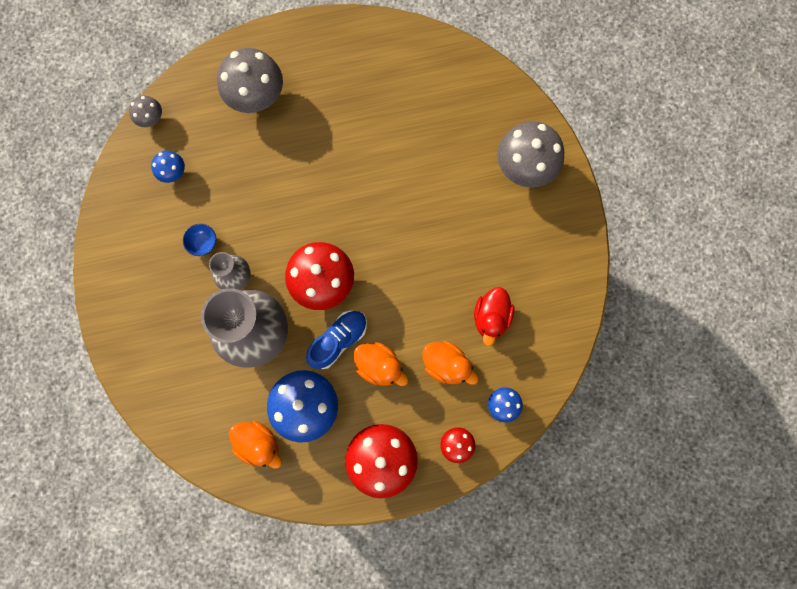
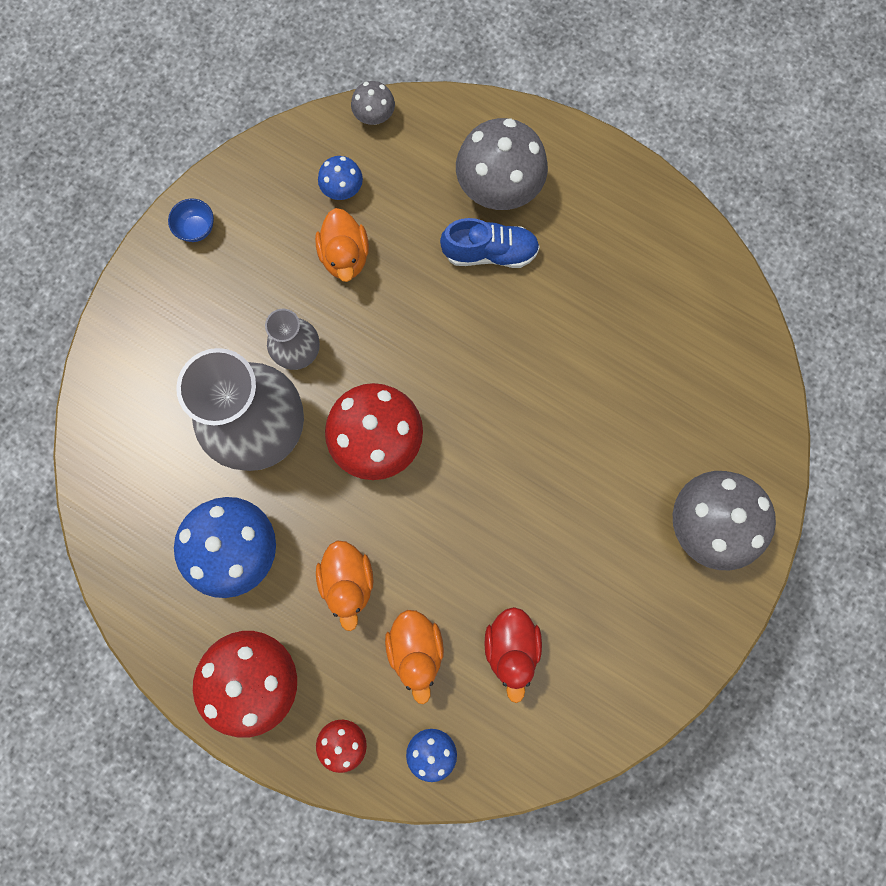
camera: 45 degrees right, 0 degrees up
blue bowl [183,224,216,256] -> blue bowl moved to [168,198,214,242]
orange duck [229,421,282,469] -> orange duck moved to [315,208,369,282]
blue shoe [306,311,367,369] -> blue shoe moved to [440,218,540,268]
red duck [474,287,514,346] -> red duck turned 60 degrees counterclockwise [484,607,542,703]

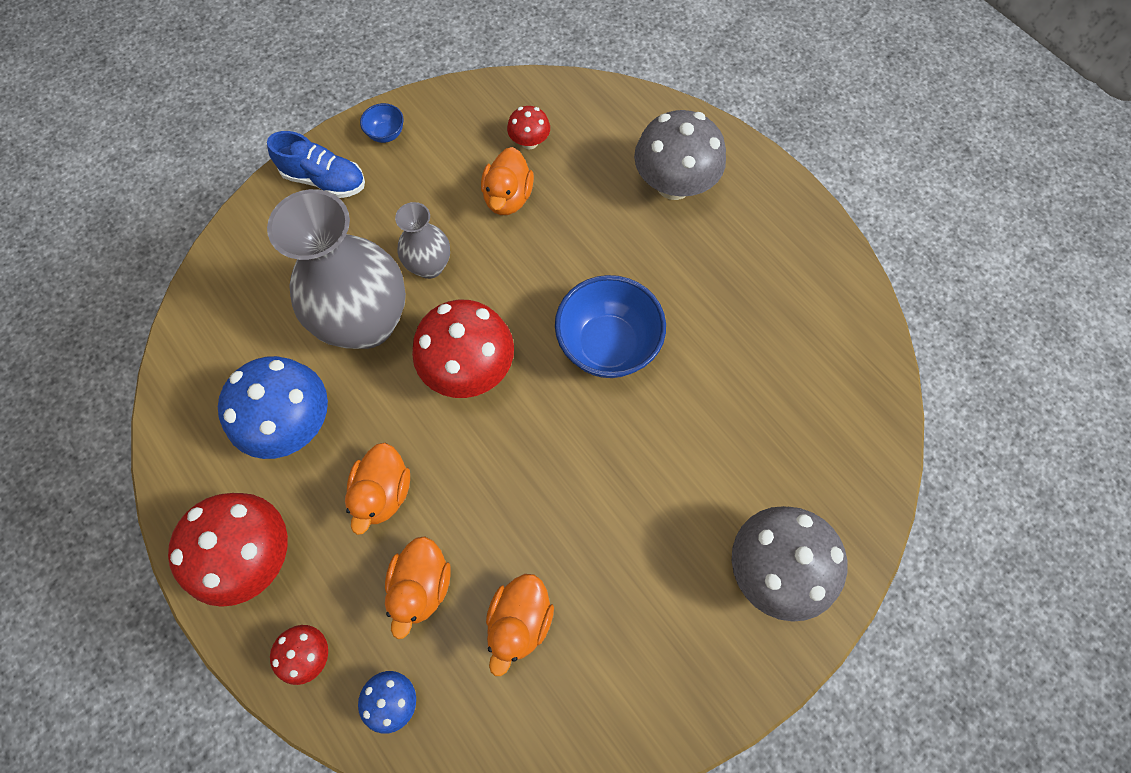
camera: 20 degrees right, 10 degrees down
blue mushroom [318,156,363,200] -> red mushroom [507,106,550,149]
grey mushroom [351,81,395,125] -> none
blue shoe [440,218,540,268] -> blue shoe moved to [267,131,365,198]
red duck [484,607,542,703] -> orange duck [486,574,554,676]
none -> blue bowl [555,275,666,378]

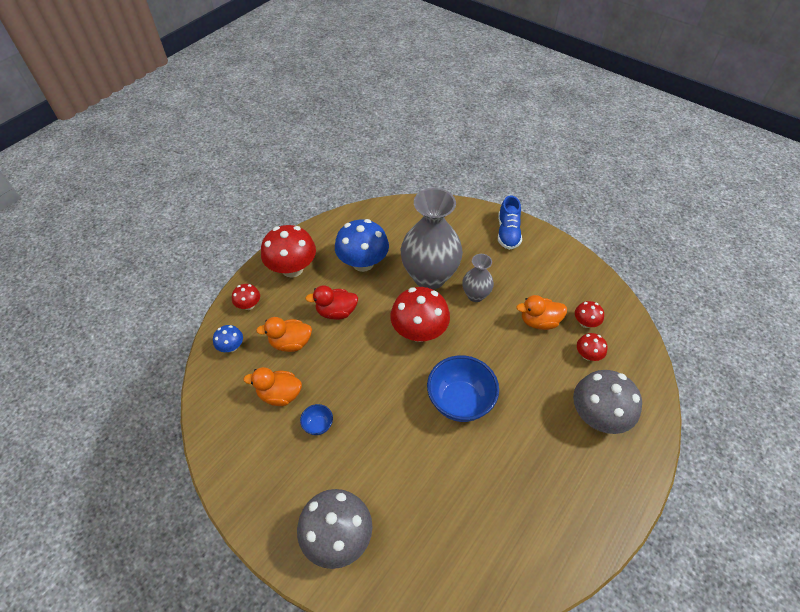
camera: 75 degrees right, 15 degrees down
orange duck [345,443,410,535] -> red duck [305,285,358,320]
blue bowl [360,103,404,143] -> blue bowl moved to [300,404,333,435]
none -> red mushroom [577,333,608,361]

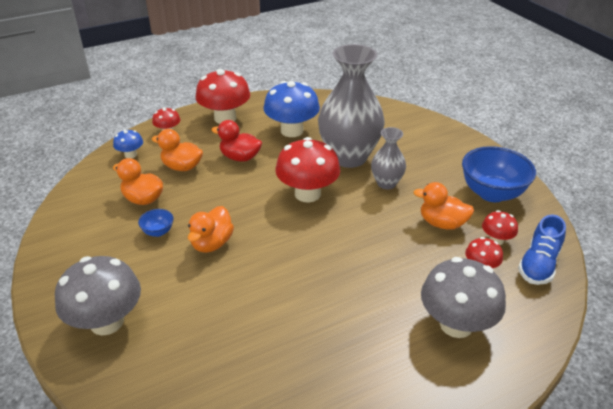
camera: 25 degrees right, 15 degrees down
blue bowl [427,355,499,422] -> blue bowl moved to [462,146,536,202]
blue shoe [498,195,522,250] -> blue shoe moved to [518,214,566,285]
none -> orange duck [188,206,234,253]

